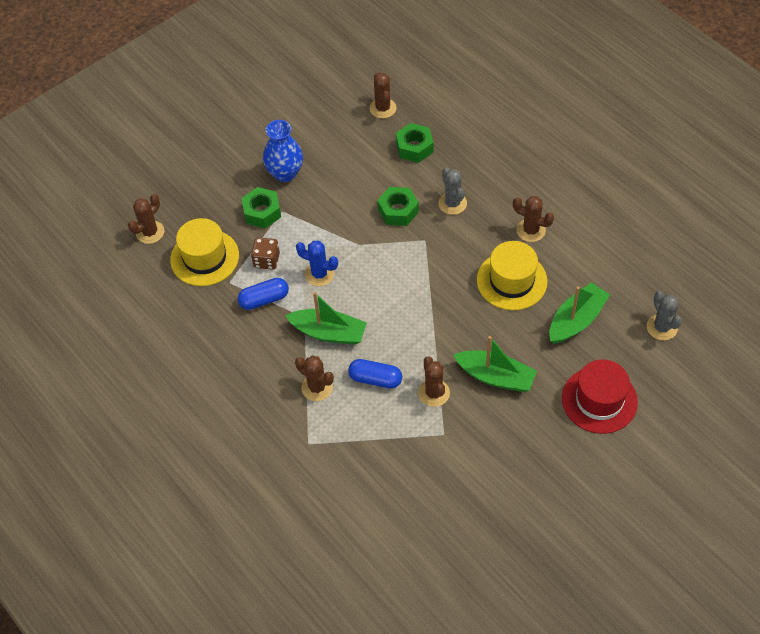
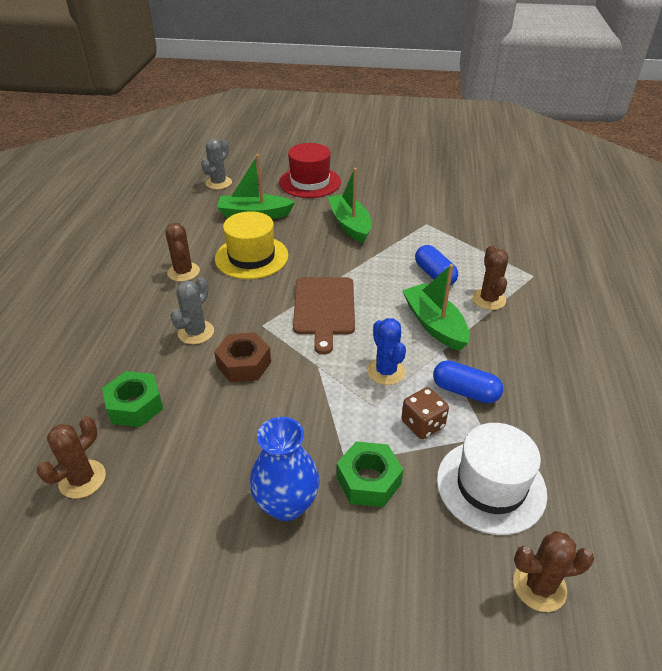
camera: 135 degrees left, 15 degrees down
yellow hat [170,218,239,286] -> white hat [437,423,547,535]
green nut [377,187,419,226] -> brown nut [214,332,271,383]
brown cactus [418,356,450,407] -> none
none -> brown cutting board [293,277,355,354]

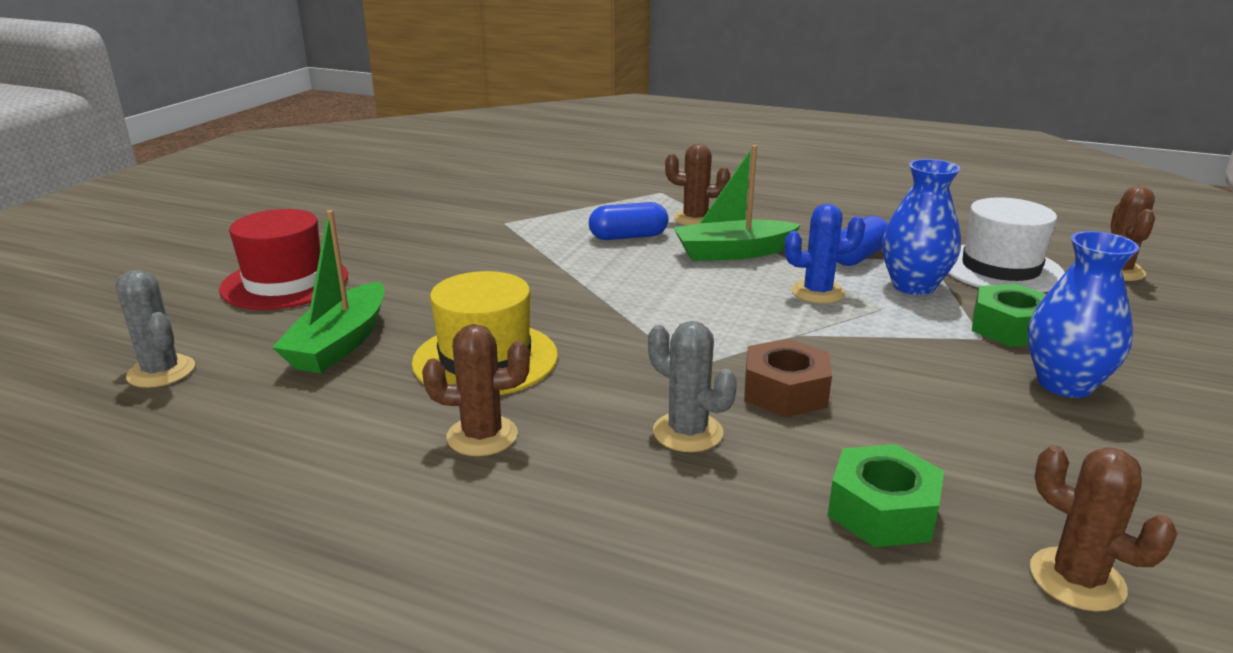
camera: 75 degrees left, 15 degrees down
brown cutting board [293,277,355,354] -> none
green boat [328,168,371,243] -> none
brown dice [401,387,449,439] -> blue vase [882,159,961,295]

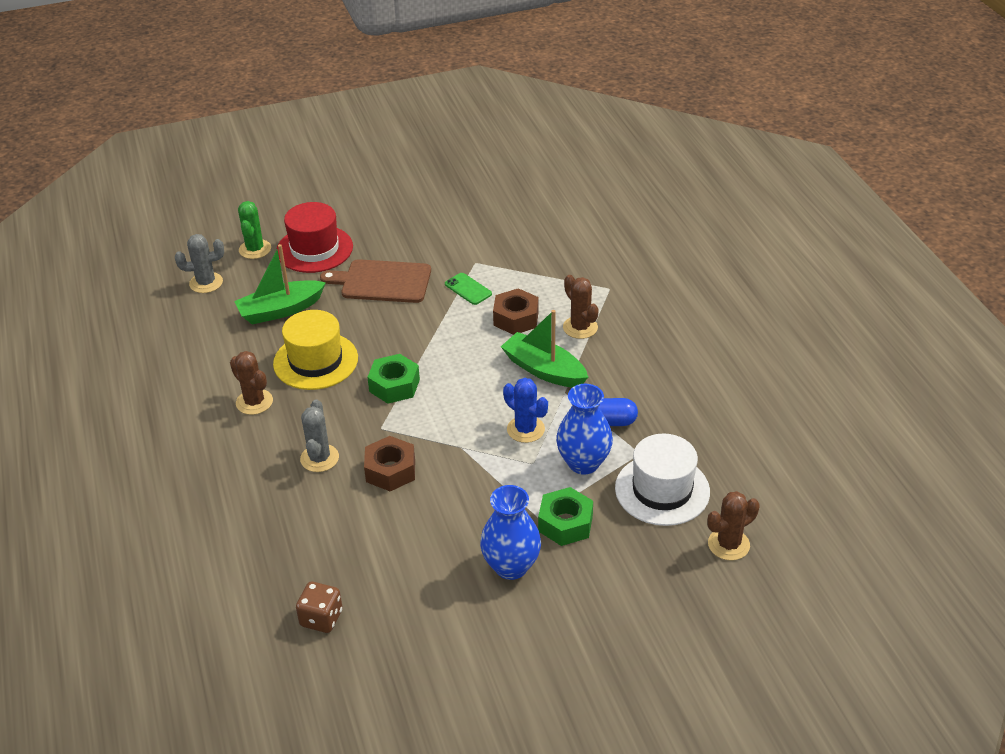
camera: 50 degrees right, 15 degrees up
grey cactus [115,270,195,388] -> grey cactus turned 75 degrees clockwise [175,234,224,293]
blue capsule [589,202,668,240] -> brown nut [493,288,539,335]
green nut [827,444,944,547] -> green nut moved to [367,354,420,404]
brown cactus [1030,445,1178,612] -> brown dice [296,582,343,633]
none -> green cactus [238,201,271,259]
none -> brown cutting board [320,259,431,303]
none -> green phone [445,273,492,305]

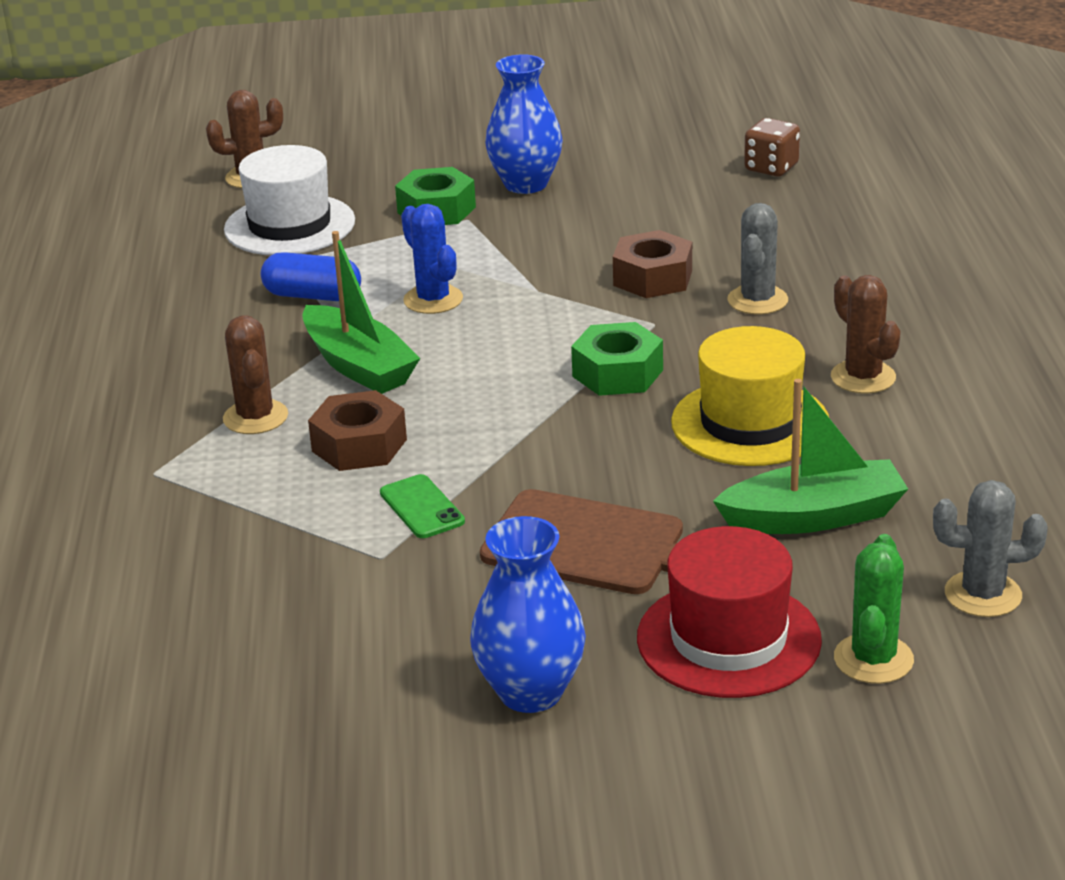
camera: 165 degrees left, 10 degrees down
blue vase [556,384,613,475] -> blue vase moved to [470,516,586,713]

